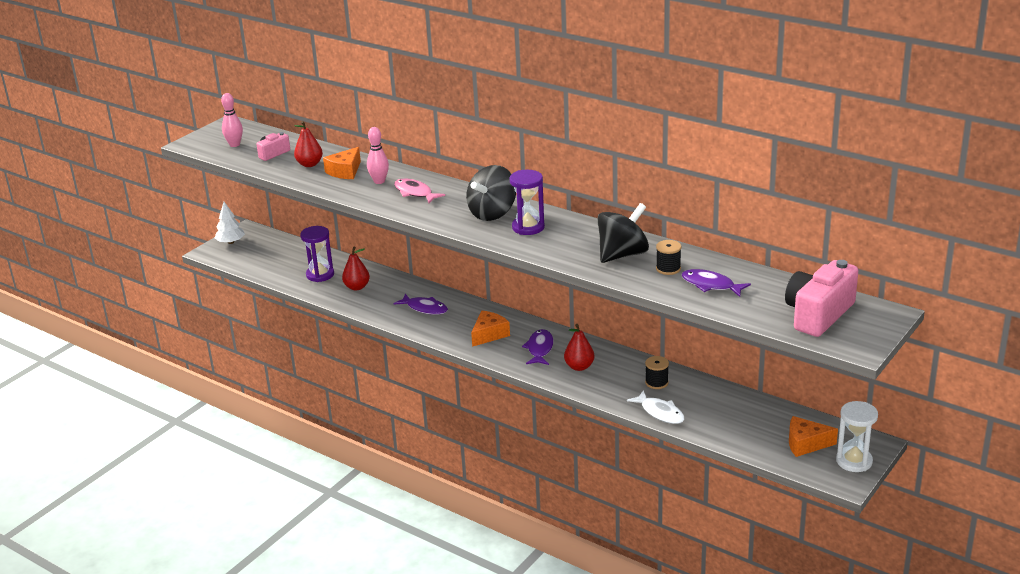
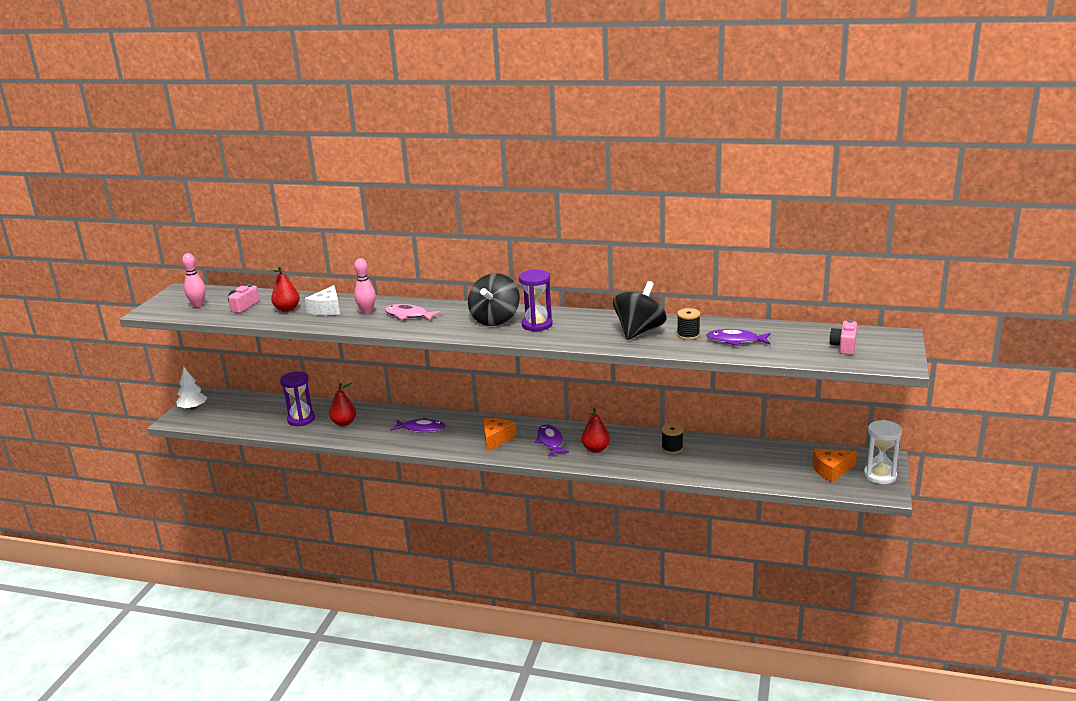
camera: 20 degrees left, 5 degrees down
orange cheese [323,147,361,179] -> white cheese [305,285,340,316]
white fish [627,390,685,424] -> none
pink camera [785,260,859,337] -> pink camera [829,320,857,355], size x0.52

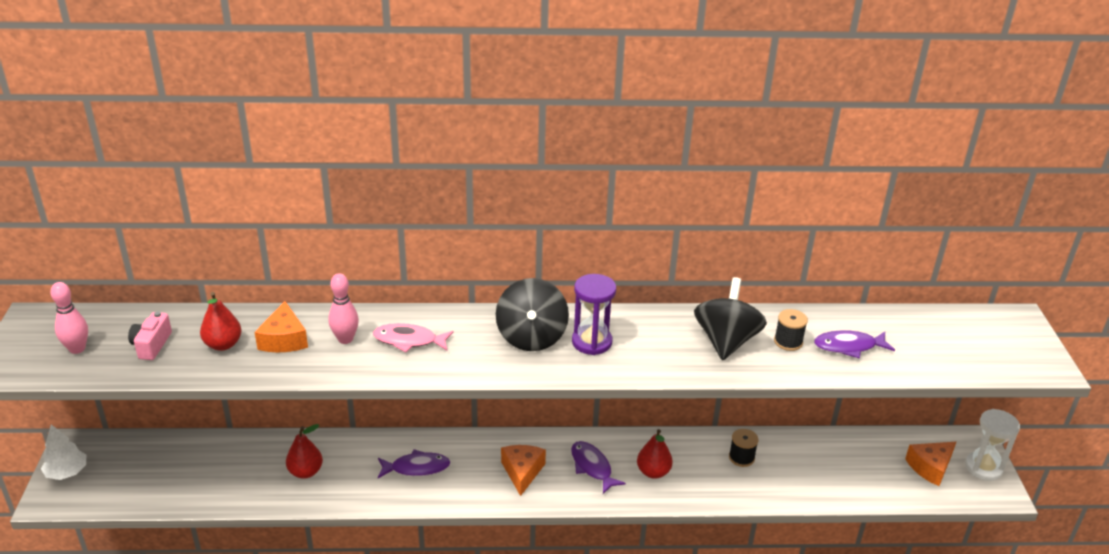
camera: 20 degrees left, 10 degrees up
purple hourglass [280,371,315,426] -> none
white cheese [305,285,340,316] -> orange cheese [255,301,308,352]
pink camera [829,320,857,355] -> none

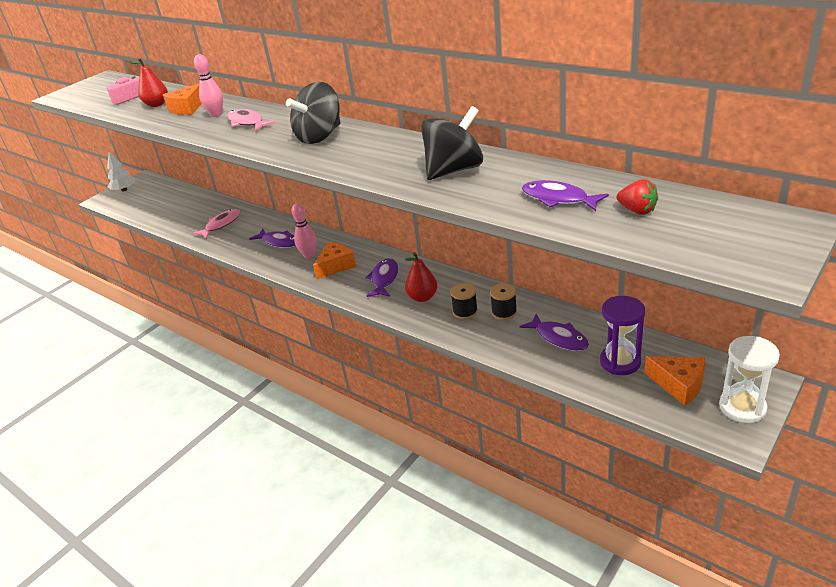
camera: 45 degrees right, 0 degrees up
pink bowling pin [50,282,88,354] -> pink bowling pin moved to [292,203,317,258]
red pear [286,424,323,479] -> pink fish [193,209,240,238]
purple hourglass [572,274,616,355] -> purple hourglass moved to [600,296,645,375]
black spool [774,309,808,351] -> black spool moved to [450,283,478,320]
orange cheese [905,442,956,486] -> orange cheese turned 150 degrees counterclockwise [644,356,705,406]
none -> purple fish [519,314,589,351]
none -> red strawberry [617,179,658,215]

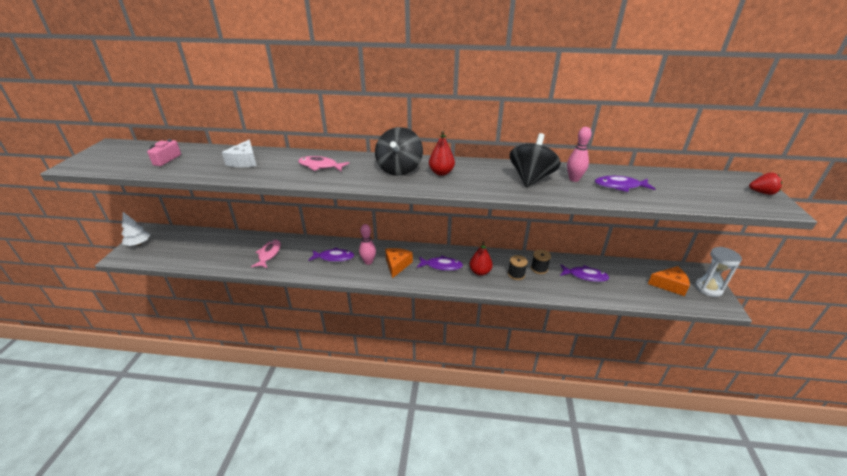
camera: 35 degrees left, 0 degrees up
red pear [129,58,168,107] -> red pear moved to [429,131,455,176]
orange cheese [163,84,202,115] -> white cheese [222,139,257,167]
pink bowling pin [194,54,223,117] -> pink bowling pin moved to [567,127,592,182]
purple fish [365,258,398,297] -> purple fish turned 120 degrees clockwise [417,256,463,271]
purple hourglass [600,296,645,375] -> none
red strawberry [617,179,658,215] -> red strawberry moved to [749,173,782,195]

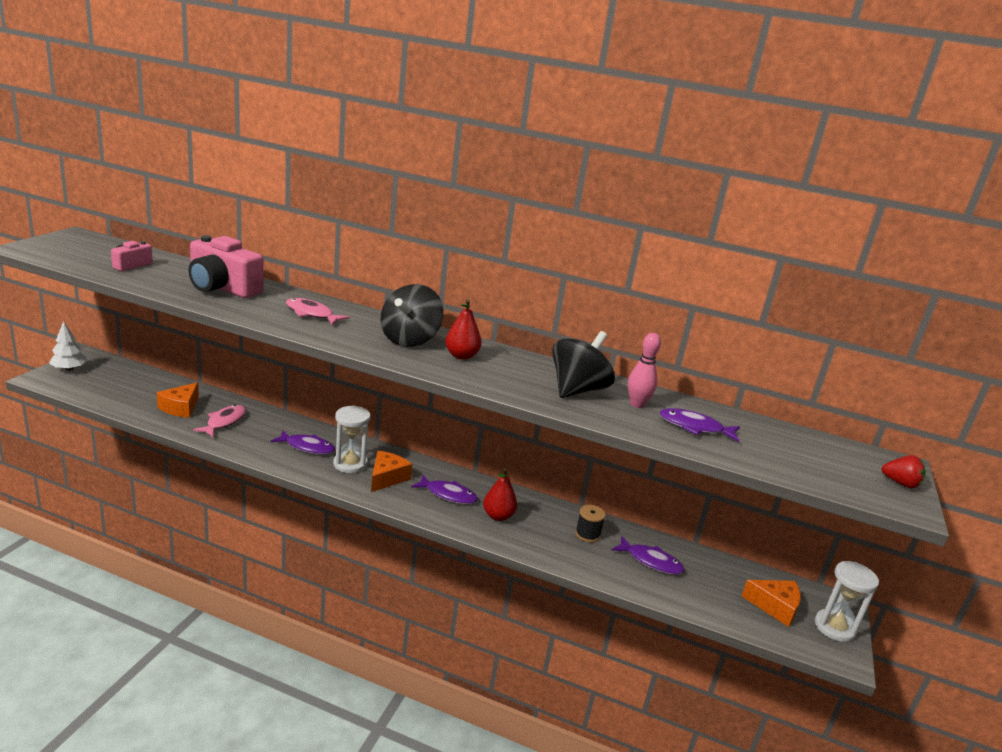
camera: 10 degrees right, 10 degrees down
white cheese [222,139,257,167] -> pink camera [188,235,264,298]
pink bowling pin [359,224,376,265] -> white hourglass [333,405,371,473]
black spool [508,255,528,280] -> none
none -> orange cheese [157,382,199,418]

